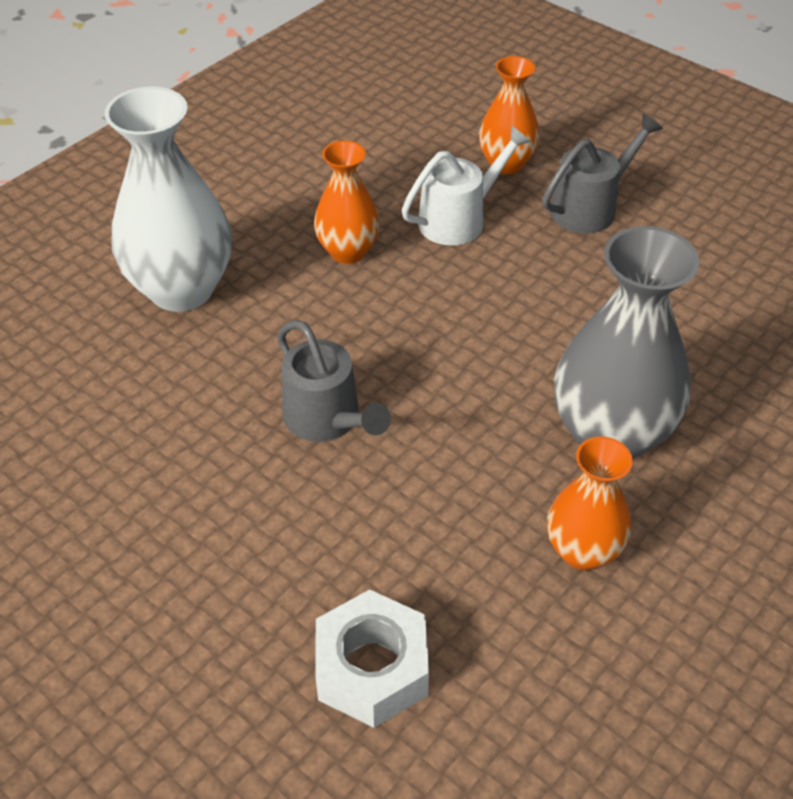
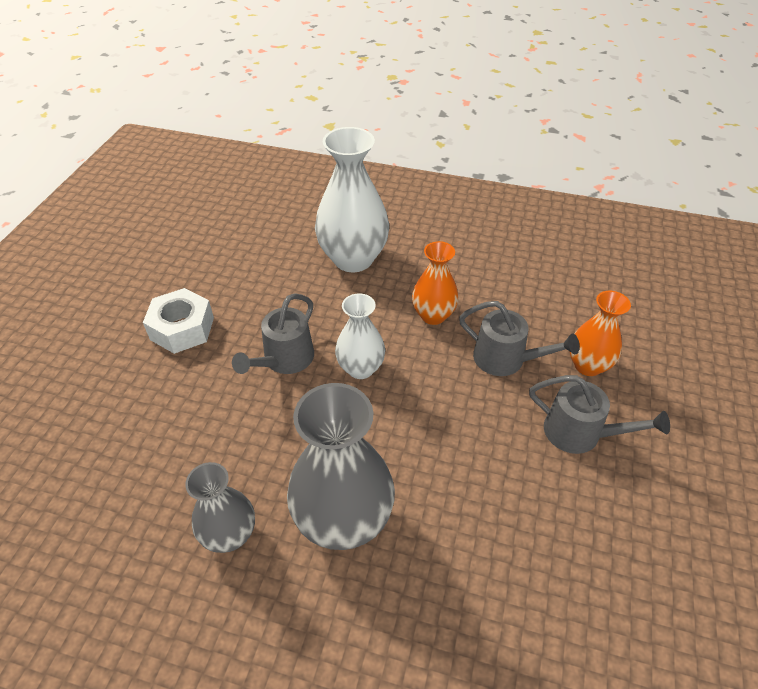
camera: 65 degrees right, 0 degrees up
white nut [315,589,429,728] -> white nut moved to [143,288,214,354]
white watering can [402,126,531,246] -> grey watering can [459,301,580,376]
orange vase [547,436,633,570] -> grey vase [185,462,255,553]
none -> white vase [335,293,385,379]

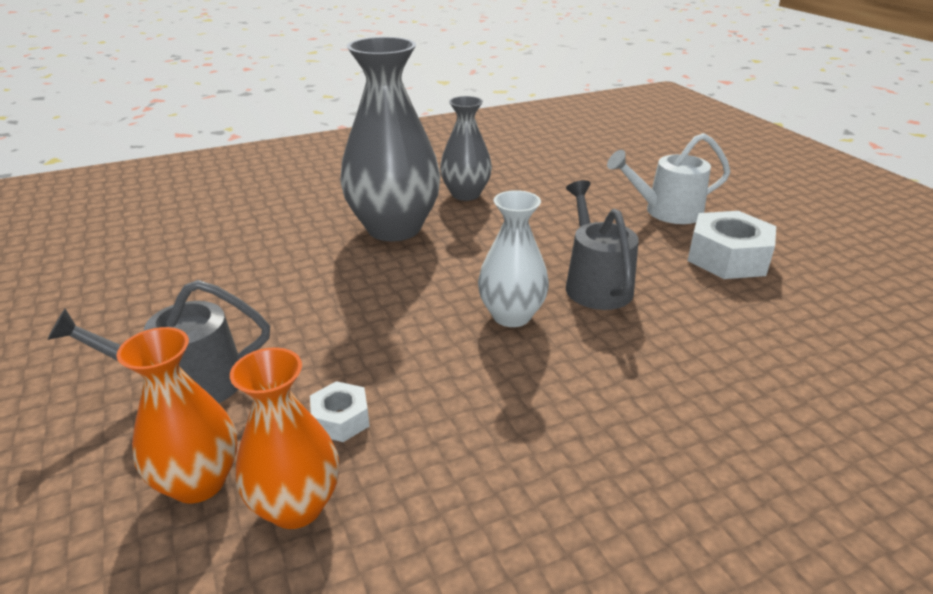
camera: 140 degrees right, 15 degrees down
white vase [315,127,389,272] -> none
orange vase [412,241,459,325] -> orange vase moved to [230,347,339,529]
grey watering can [459,301,580,376] -> white nut [310,381,370,442]
none -> white watering can [607,133,731,224]

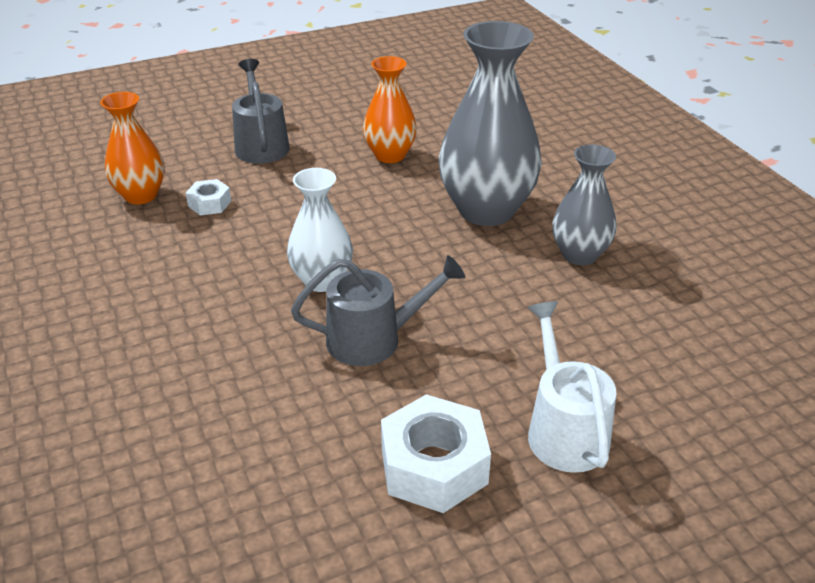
camera: 90 degrees right, 5 degrees up
orange vase [117,327,237,504] -> orange vase moved to [363,56,417,163]

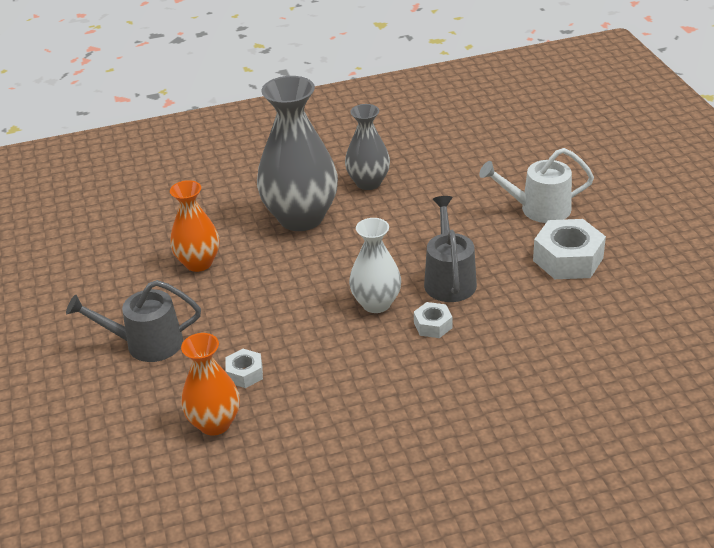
camera: 80 degrees left, 0 degrees up
none -> white nut [414,302,453,338]

